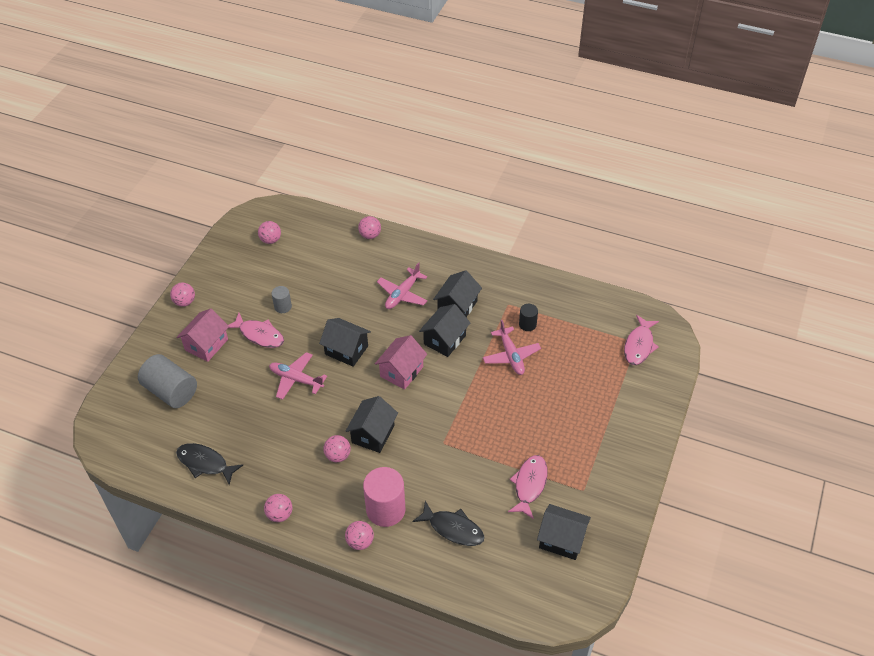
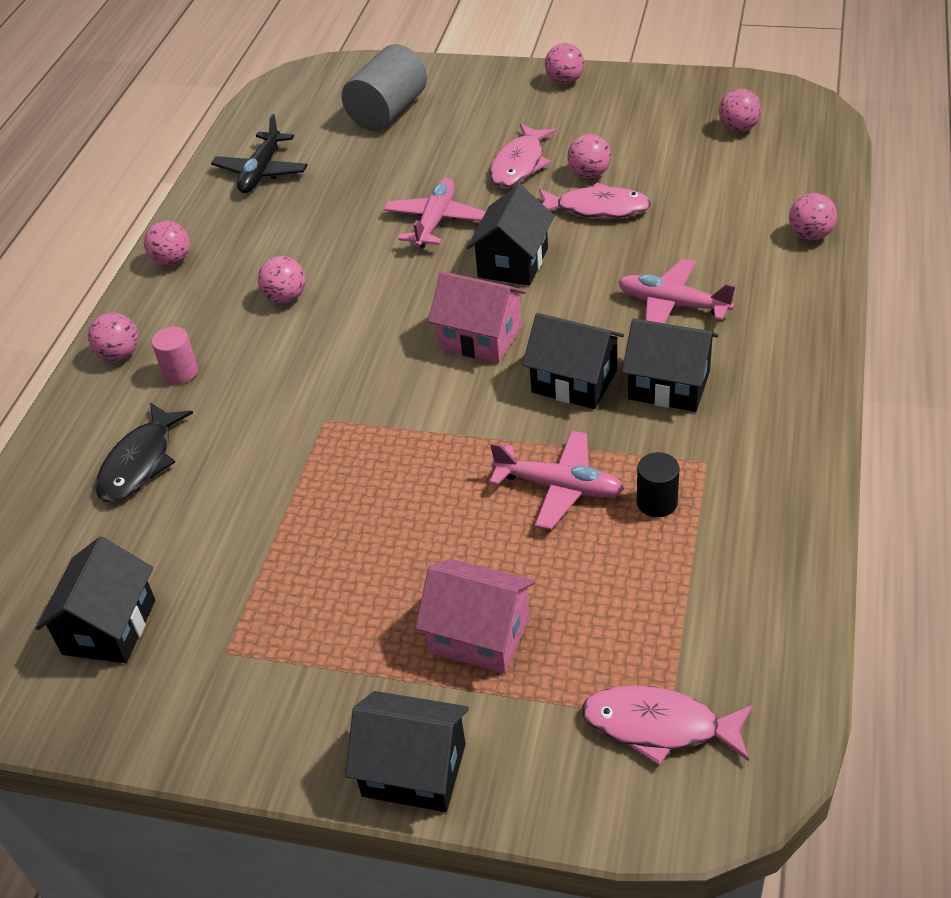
camera: 85 degrees right, 5 degrees down
pink house [176,309,229,362] -> pink house moved to [415,559,535,674]
black fish [176,443,243,485] -> black plane [211,114,308,193]
grey cylinder [272,286,292,313] -> pink ball [568,134,611,178]
black house [346,396,398,453] -> black house moved to [345,691,469,812]
pink cylinder [363,467,405,527] -> pink cylinder [152,327,198,384], size x0.51
pink plane [483,320,541,375] -> pink plane turned 135 degrees counterclockwise [490,431,624,530]
pink fish [508,455,548,519] -> pink fish moved to [539,183,651,219]

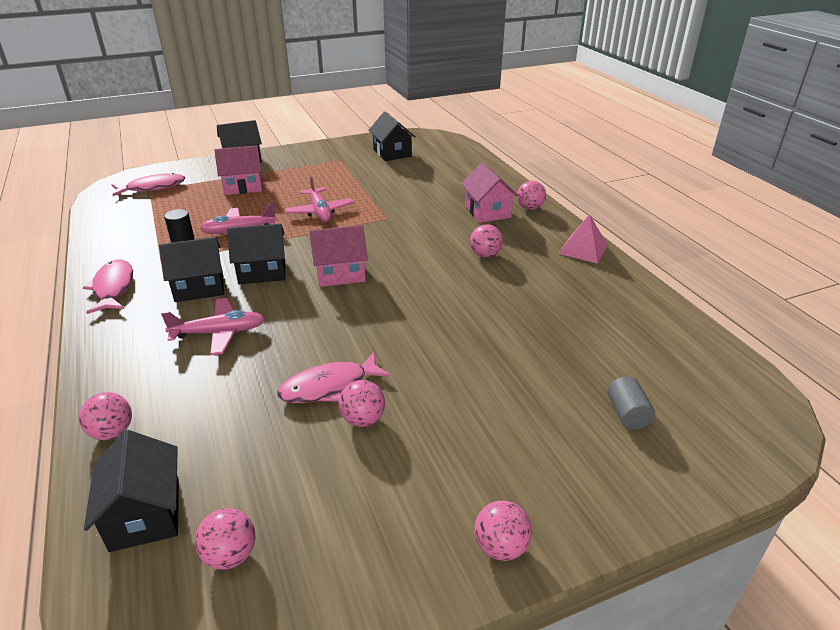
camera: 140 degrees right, 10 degrees down
black fish [95,403,193,502] -> none
pink ball [144,221,190,266] -> pink pyramid [558,214,608,264]
pink cylinder [152,327,198,384] -> pink house [461,162,519,223]
black plane [211,114,308,193] -> none
grey cylinder [342,44,427,131] -> grey cylinder [607,376,655,429], size x0.51
pink plane [383,178,486,248] -> pink plane moved to [285,175,354,222]
black house [467,185,555,286] -> black house moved to [84,430,179,552]
pink fish [490,123,557,188] -> pink fish moved to [83,259,133,314]

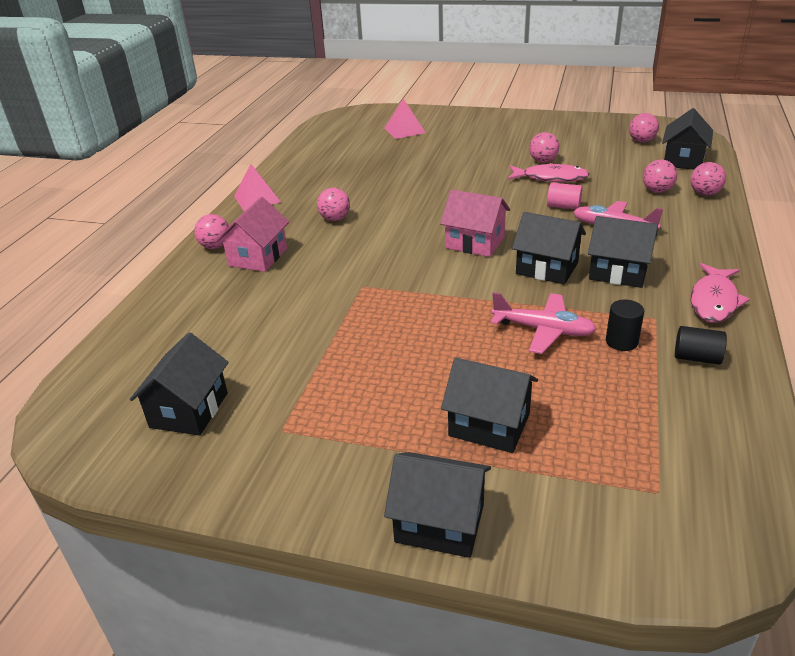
camera: 140 degrees left, 0 degrees up
pink fish [111,173,185,196] -> none
pink house [214,145,262,195] -> black house [441,357,538,453]
pink plane [285,175,354,222] -> none
pink ball [474,501,532,561] -> pink ball moved to [643,160,677,193]
grey cylinder [607,376,655,429] -> pink pyramid [384,99,426,139]
none -> pink cylinder [547,183,582,210]
none -> black cylinder [675,326,727,365]

